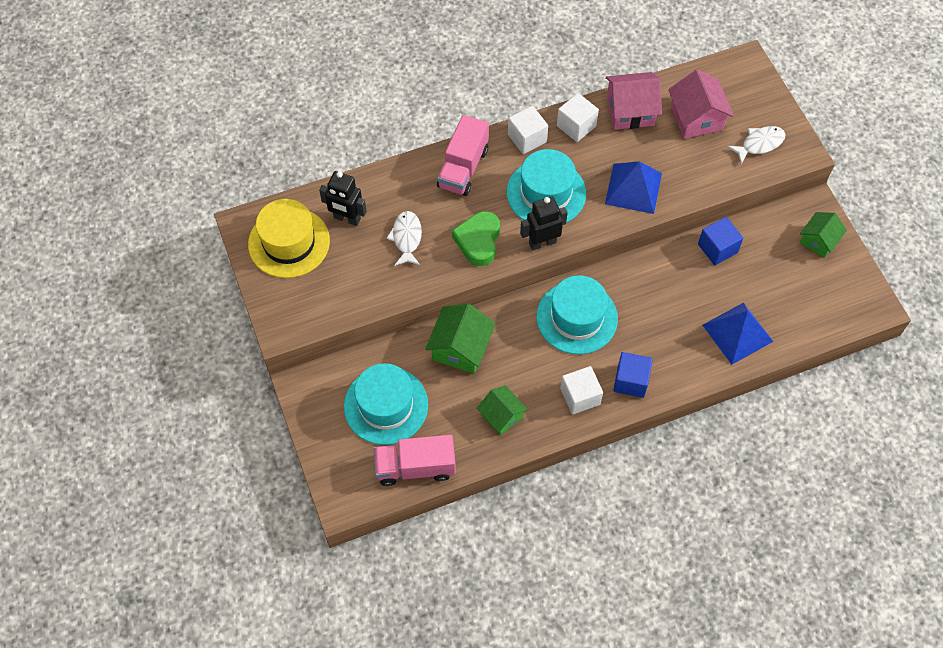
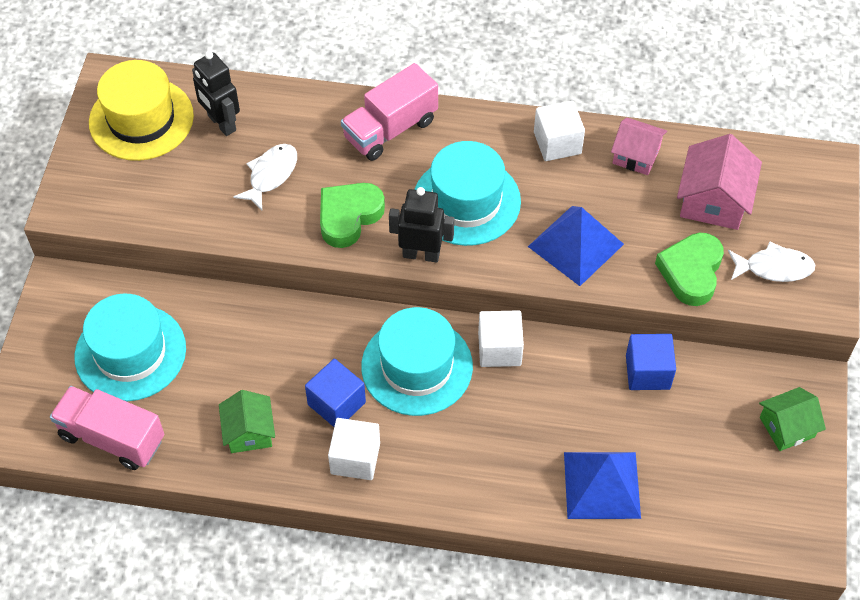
camera: 30 degrees right, 5 degrees down
green house [425,304,495,374] -> none
white cube [508,106,548,154] -> white cube moved to [478,310,524,367]
pink house [606,72,662,130] -> pink house [611,118,667,175], size x0.66
blue cube [613,352,653,398] -> blue cube moved to [305,359,366,427]
none -> green heart [655,233,724,306]

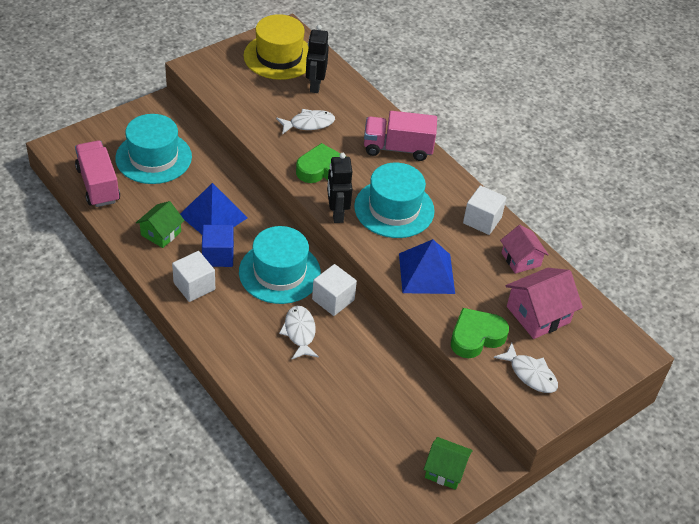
camera: 40 degrees right, 10 degrees down
black robot [389,187,454,262] -> black robot turned 150 degrees counterclockwise [327,153,352,223]
blue pyramid [564,452,641,519] -> blue pyramid moved to [180,183,248,234]
blue cube [626,334,676,390] -> none
none -> white fish [279,306,319,359]

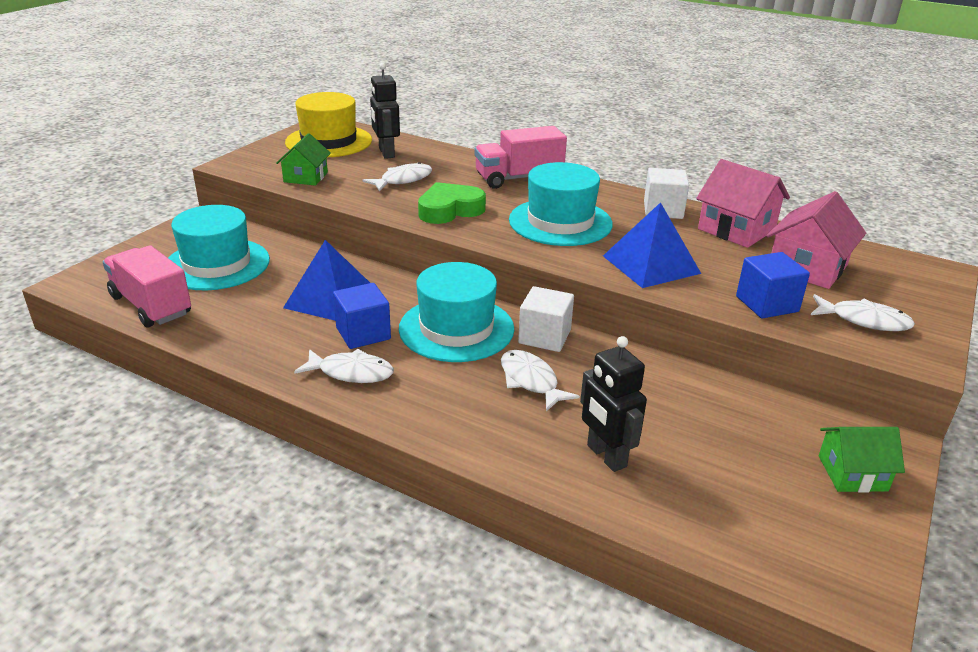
camera: 20 degrees left, 15 degrees down
green house [136,201,185,248] -> green house moved to [276,133,331,186]
white cube [172,251,215,302] -> white fish [294,349,394,383]
black robot [327,153,352,223] -> black robot moved to [580,336,647,472]
green heart [451,308,509,358] -> blue cube [736,252,810,319]
pink house [500,225,549,274] -> pink house [696,159,790,248], size x1.51

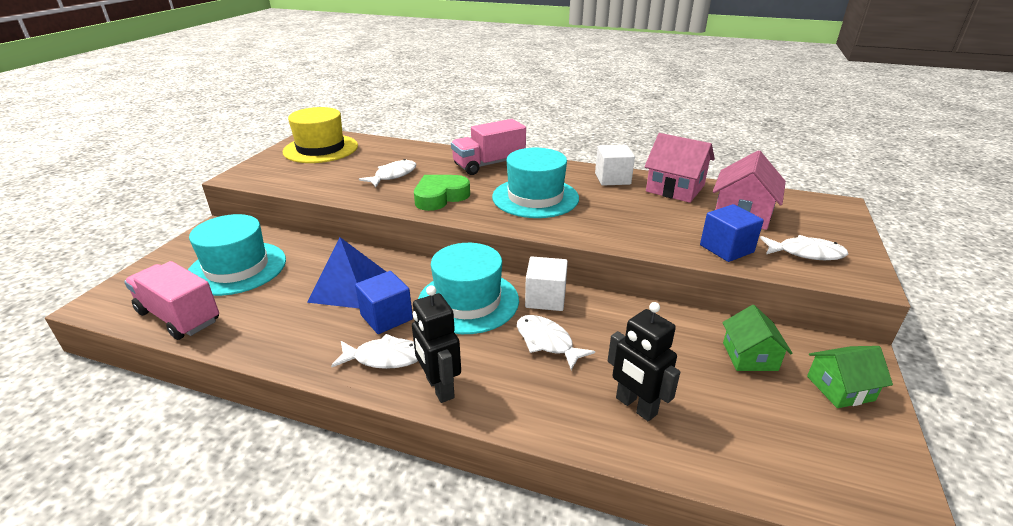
camera: 10 degrees left, 0 degrees up
green house [276,133,331,186] -> green house moved to [722,305,793,371]
black robot [370,63,400,159] -> black robot moved to [412,285,461,403]
blue pyramid [603,202,701,288] -> none

